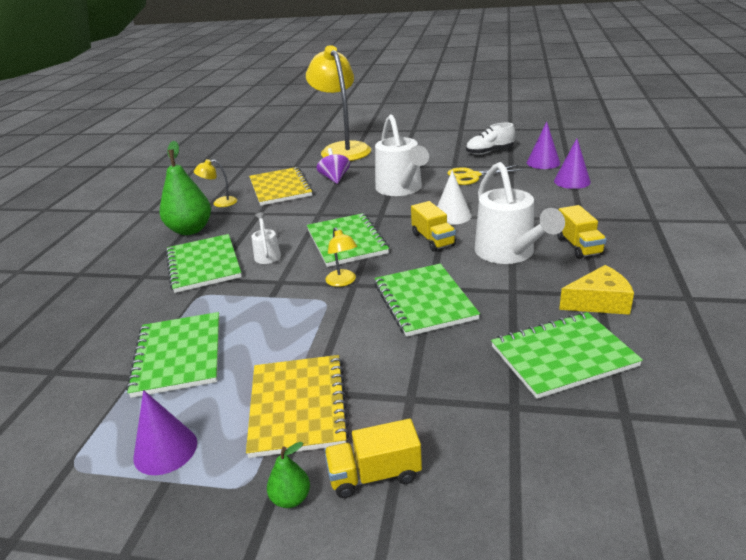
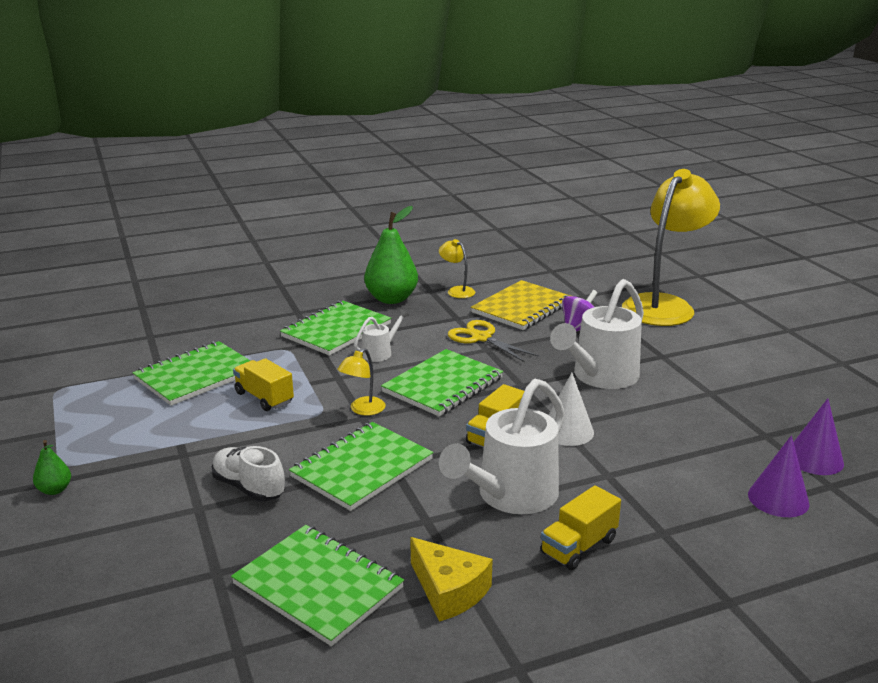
camera: 55 degrees right, 5 degrees down
purple cone [133,390,197,475] -> none
yellow notebook [246,355,350,458] -> none
yellow truck [324,418,422,498] -> yellow truck moved to [233,358,294,411]
yellow scissors [447,165,524,185] -> yellow scissors moved to [448,320,539,362]
white shoe [466,123,515,155] -> white shoe moved to [212,446,285,501]

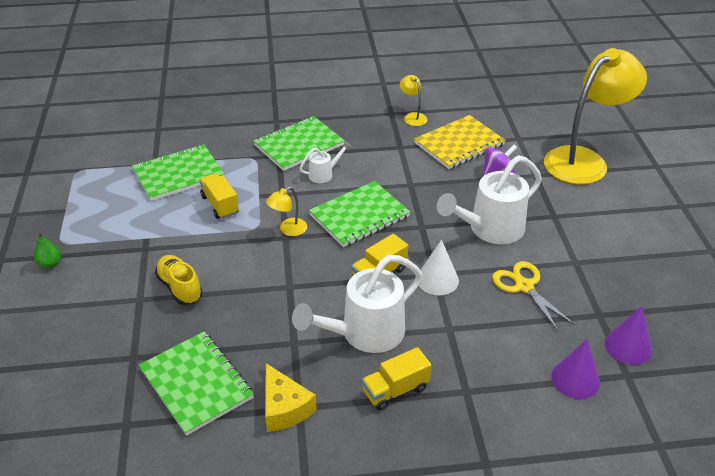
camera: 15 degrees right, 15 degrees up
white shoe [212,446,285,501] -> yellow shoe [155,255,203,305]
green notebook [289,422,433,511] -> none
green pear [364,206,418,304] -> none
yellow scissors [448,320,539,362] -> yellow scissors moved to [492,261,575,332]

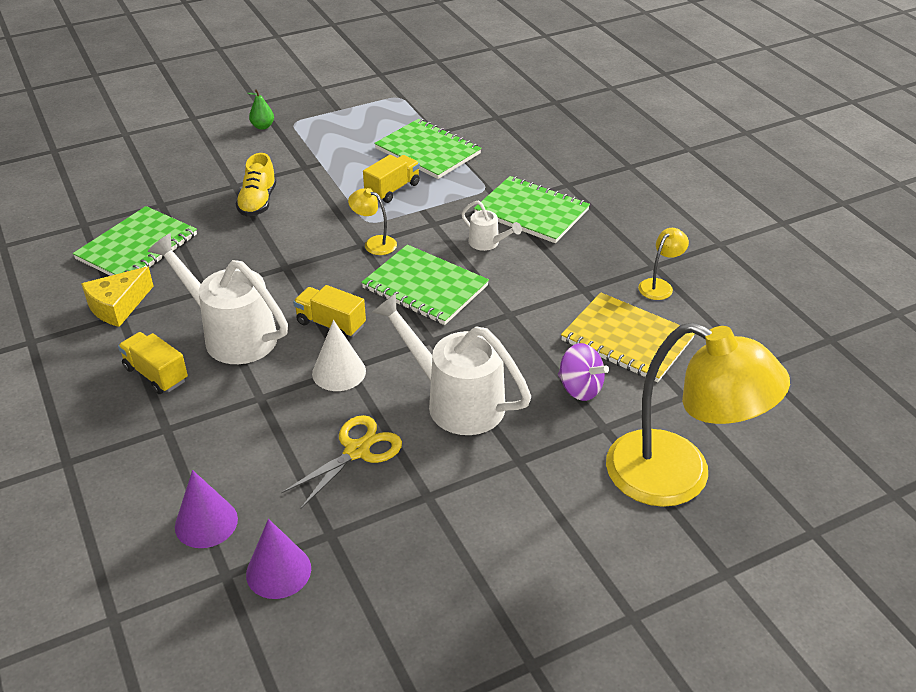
camera: 70 degrees right, 0 degrees up
yellow shoe [155,255,203,305] -> yellow shoe turned 150 degrees clockwise [236,153,277,217]

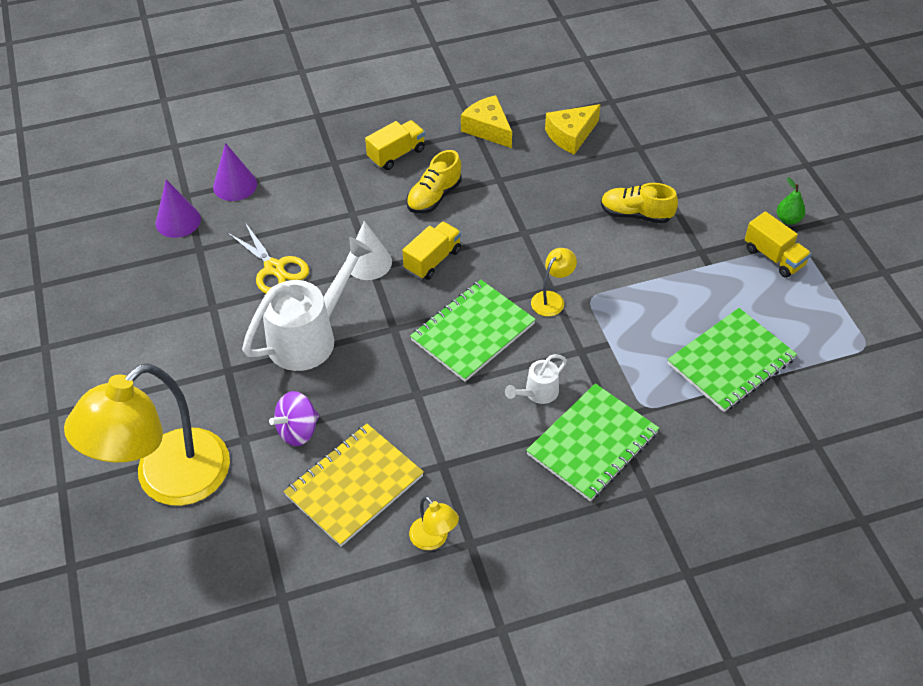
camera: 100 degrees right, 10 degrees up
green notebook [73,206,197,276] -> yellow cheese [545,104,601,155]
white watering can [148,234,288,364] -> yellow shoe [406,150,462,213]
yellow truck [363,155,420,203] -> yellow truck moved to [745,211,811,278]

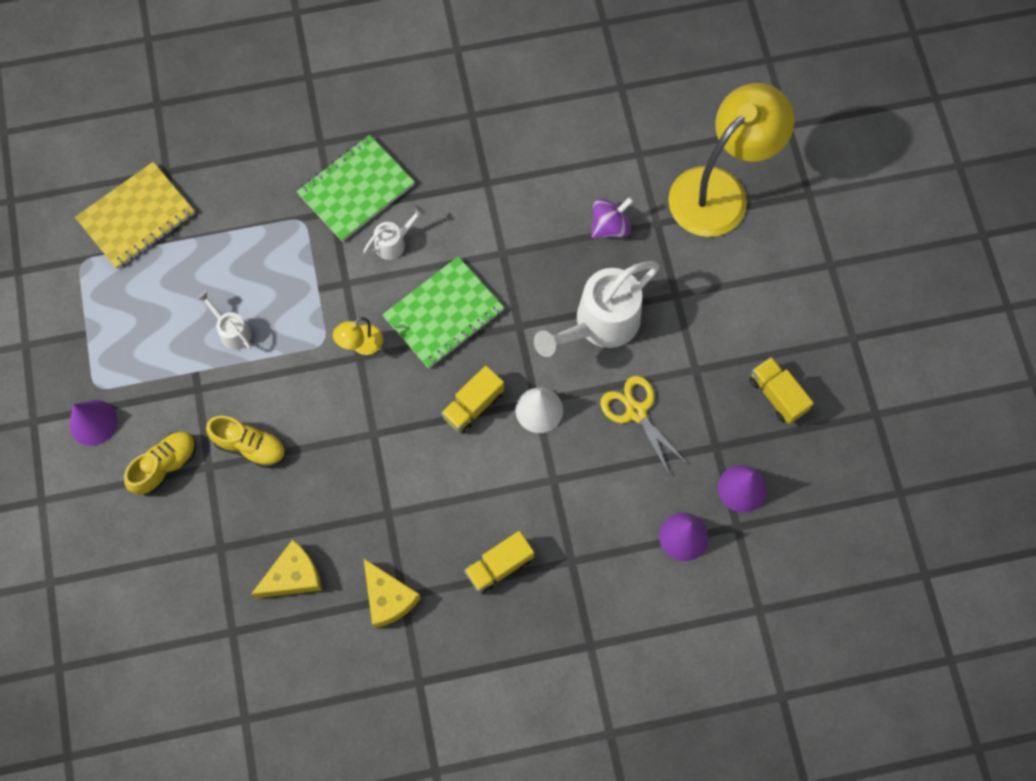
camera: 175 degrees left, 20 degrees up
yellow notebook [284,424,424,547] -> yellow notebook moved to [75,162,195,269]
yellow shoe [406,150,462,213] -> yellow shoe moved to [124,431,196,496]
yellow lamp [409,496,459,550] -> none
green notebook [667,308,797,412] -> none
yellow truck [745,211,811,278] -> yellow truck moved to [749,357,814,424]
green pear [777,177,805,225] -> purple cone [69,400,117,446]
none -> white watering can [197,291,252,350]

